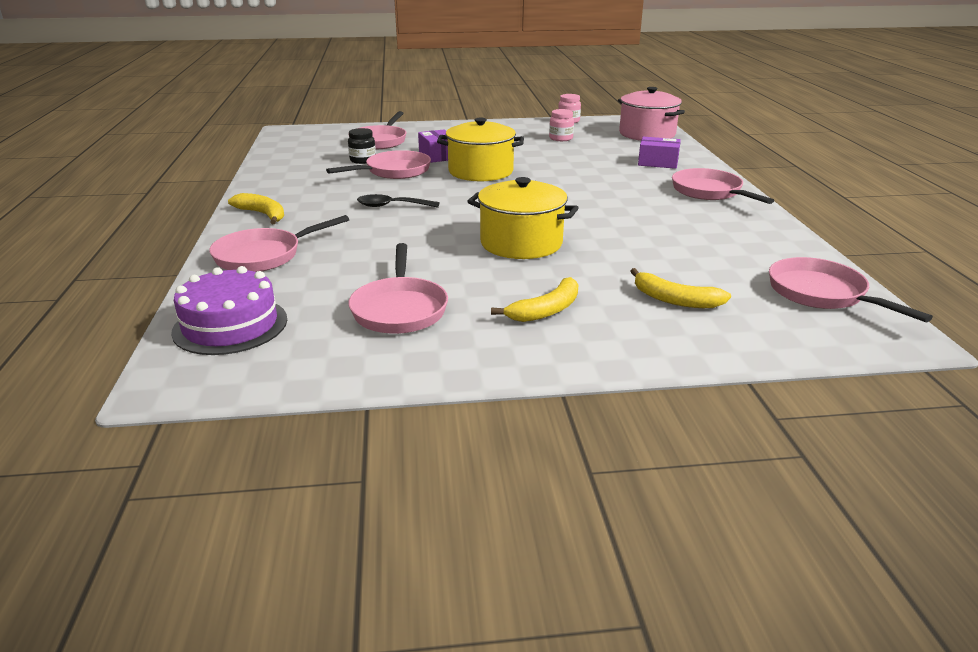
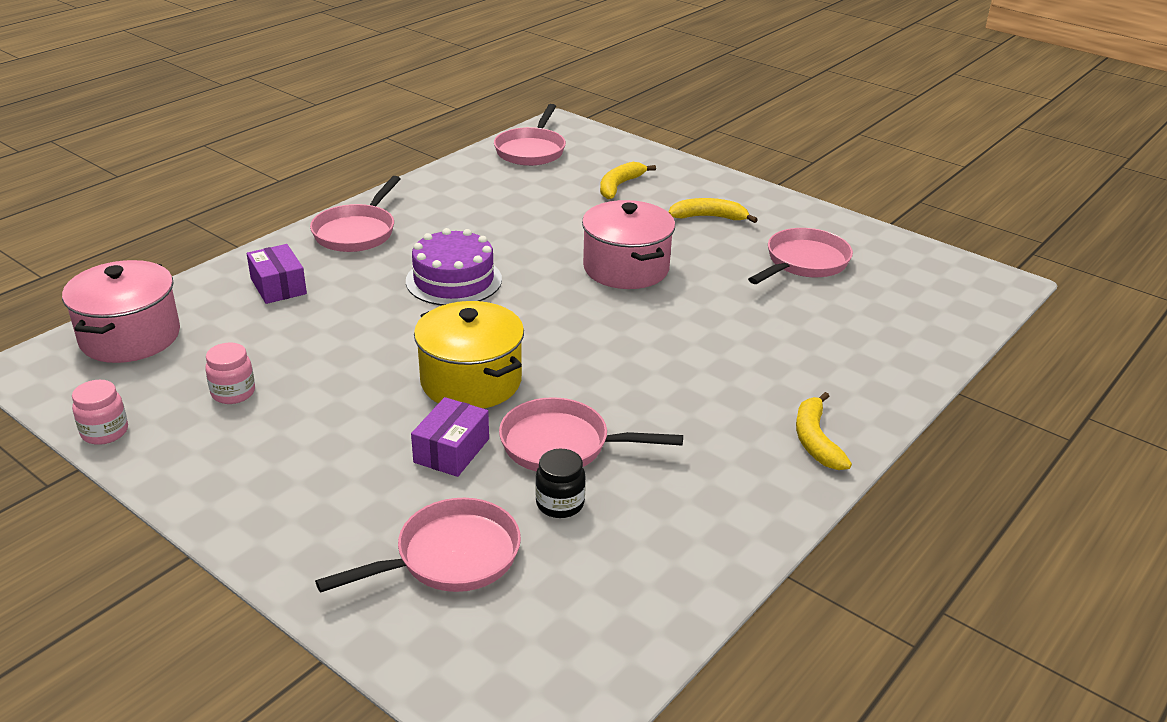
camera: 135 degrees left, 5 degrees up
purple cake [171,266,287,355] -> purple cake moved to [406,228,502,305]
pink pan [209,215,349,272] -> none
black spoon [357,194,440,208] -> none
yellow pot [467,177,578,259] -> pink pot [582,200,675,289]
yellow banana [630,268,731,308] -> yellow banana turned 135 degrees counterclockwise [600,162,656,199]

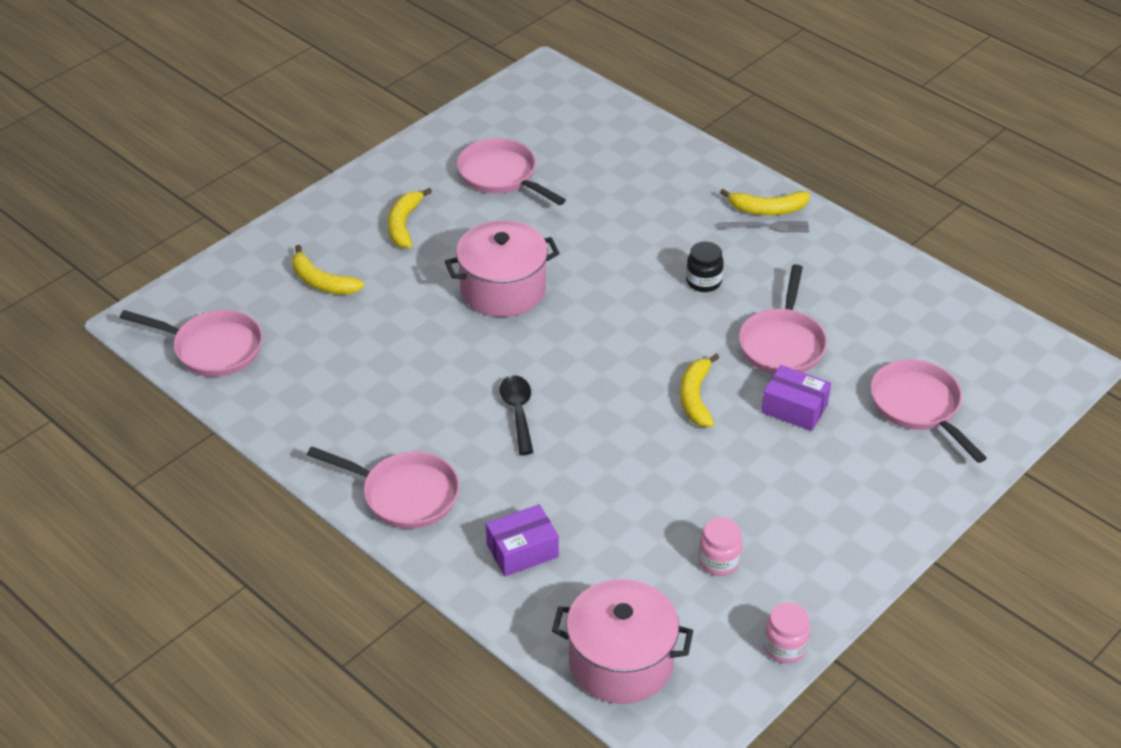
camera: 85 degrees left, 10 degrees up
purple cake [406,228,502,305] -> black spoon [500,375,534,455]
yellow pot [414,301,524,409] -> yellow banana [680,353,719,427]
black jar [535,449,586,518] -> black jar moved to [686,241,724,292]
none -> grey fork [718,221,809,232]

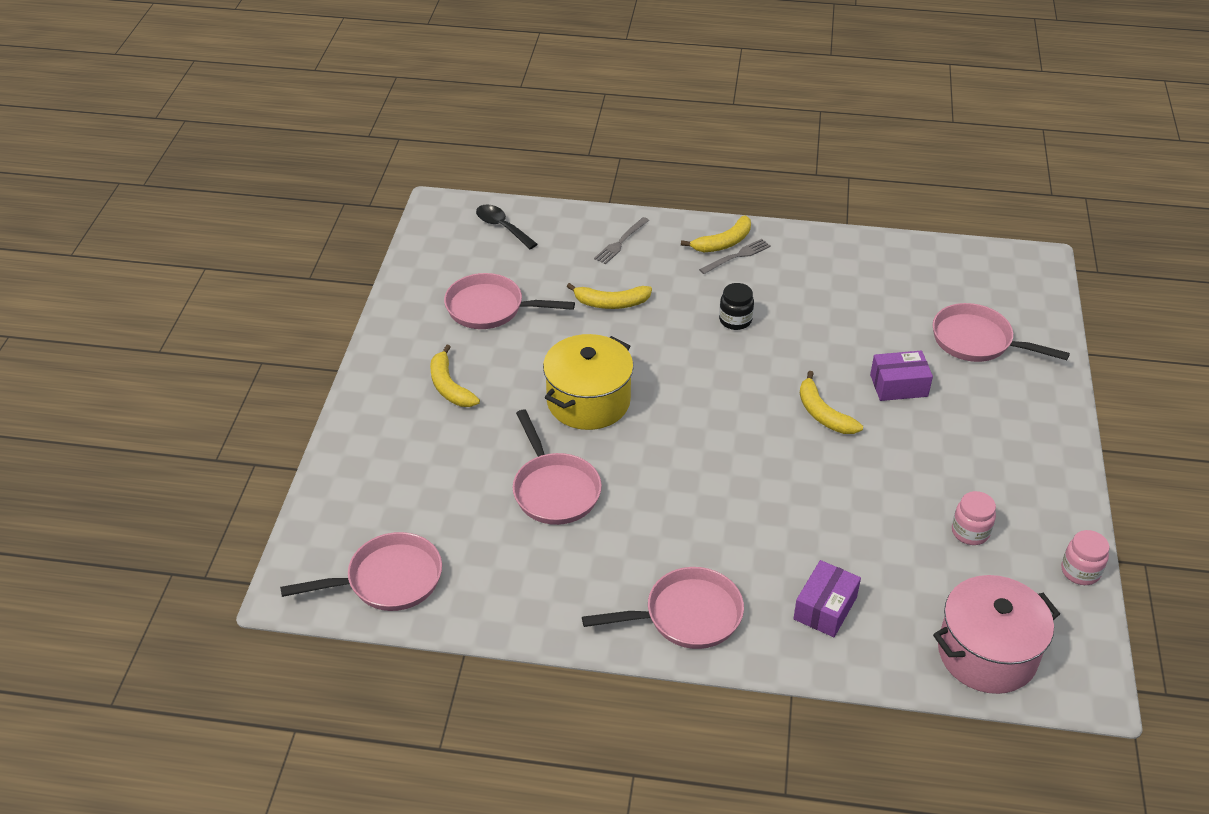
camera: 35 degrees left, 0 degrees up
yellow banana [292,245,364,295] -> yellow banana moved to [566,283,652,309]
pink pot [445,220,559,317] -> yellow pot [543,334,634,430]
black spoon [500,375,534,455] -> black spoon moved to [476,204,538,249]
pink pan [739,264,827,374] -> pink pan moved to [513,409,602,525]
none -> grey fork [594,217,649,264]

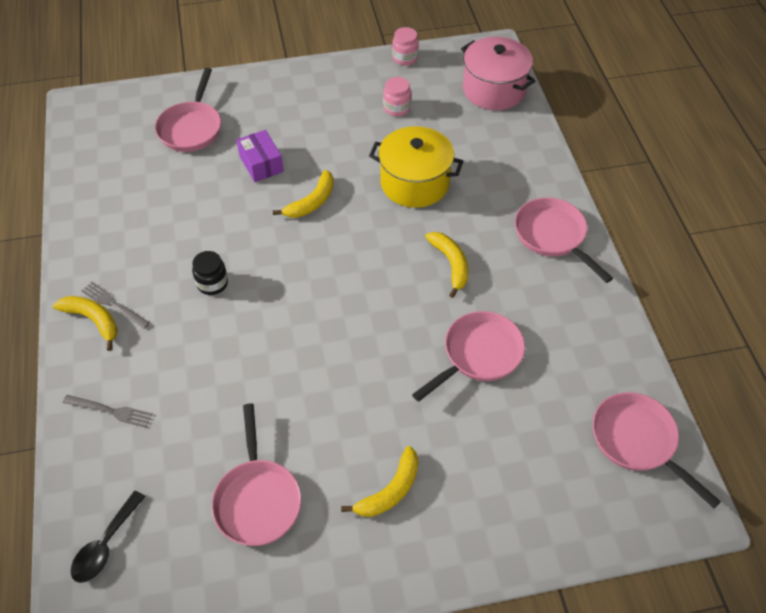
camera: 110 degrees left, 10 degrees up
yellow pot [543,334,634,430] -> yellow pot moved to [369,126,463,208]
yellow banana [566,283,652,309] -> yellow banana moved to [425,232,468,298]
purple box [793,560,861,637] -> none

